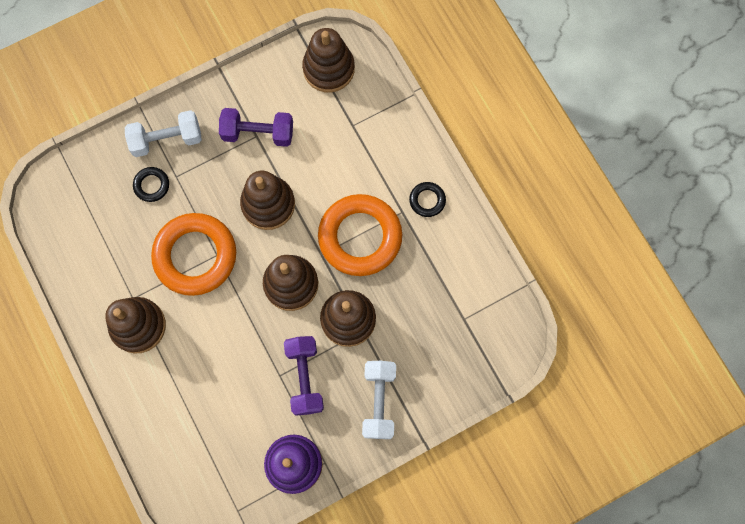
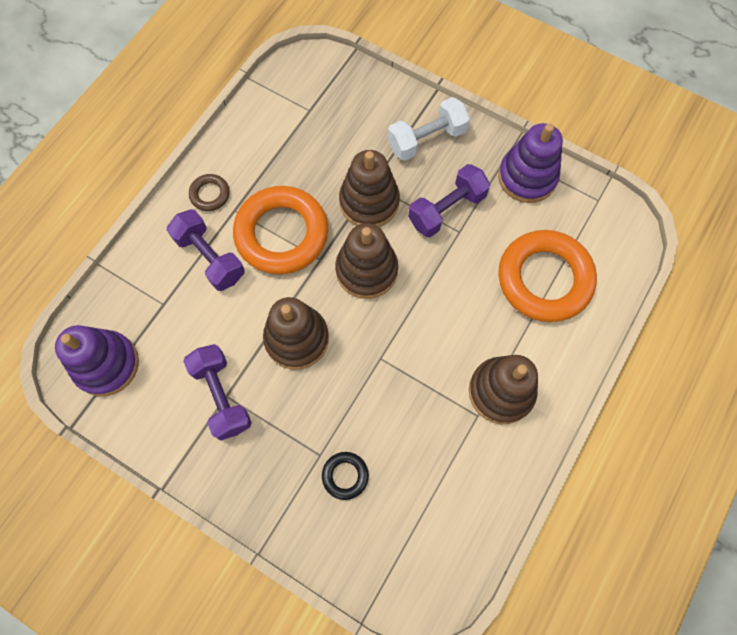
camera: 120 degrees left, 5 degrees down
white dumbbell [125,110,202,157] -> none
orange ring [151,213,236,296] -> orange ring moved to [498,230,597,322]
brown stacking toy [302,28,355,93] -> purple stacking toy [55,325,139,396]
black ring [409,182,446,217] -> brown ring [189,174,230,211]
none -> purple dumbbell [167,209,245,291]

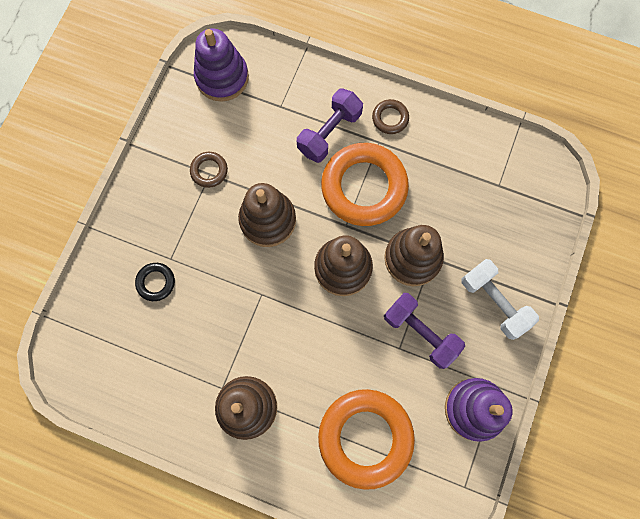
camera: 80 degrees right, 5 degrees up
purple dumbbell [183,344,252,441] -> brown ring [190,152,228,188]

